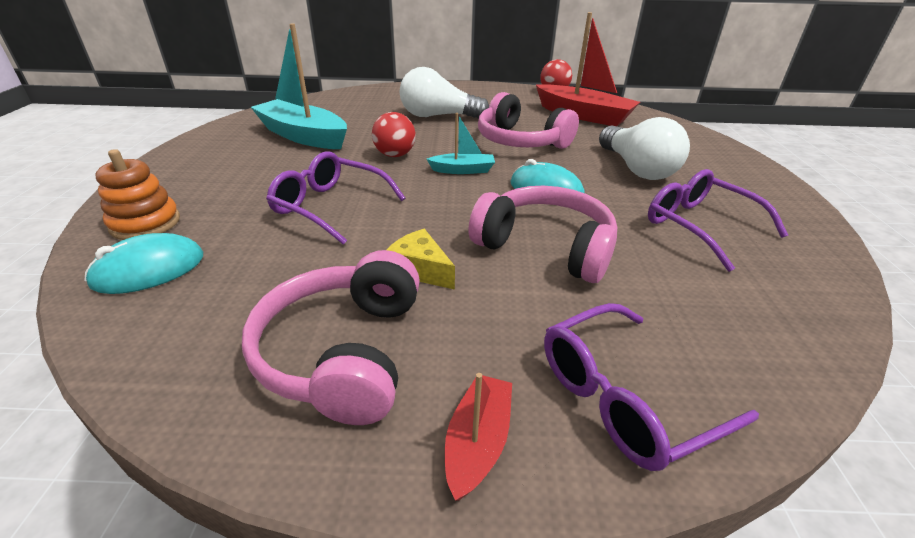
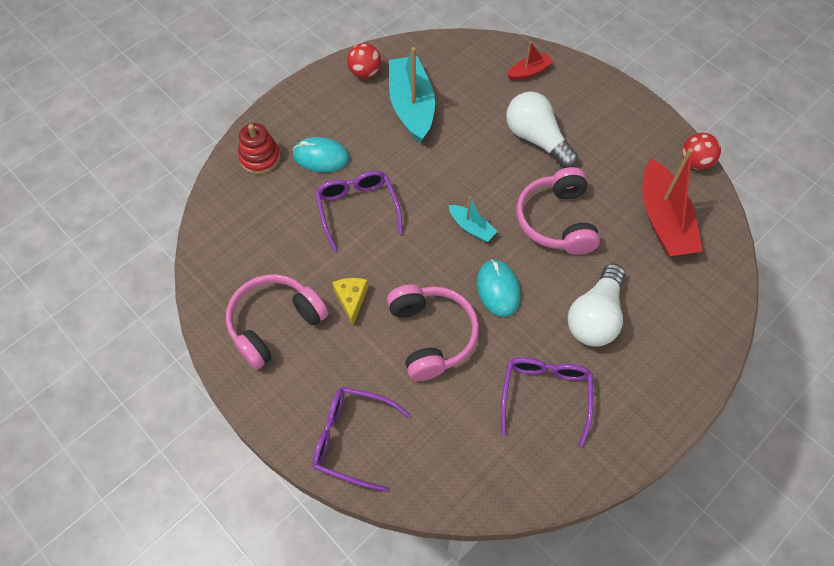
camera: 45 degrees right, 25 degrees up
turquoise mouse [84,233,203,294] -> turquoise mouse moved to [292,137,349,173]
orange stacking toy [95,149,180,240] -> red stacking toy [238,123,281,174]
red ball [372,112,416,157] -> red ball moved to [347,43,381,79]
red boat [445,373,512,501] -> red boat moved to [507,41,553,81]

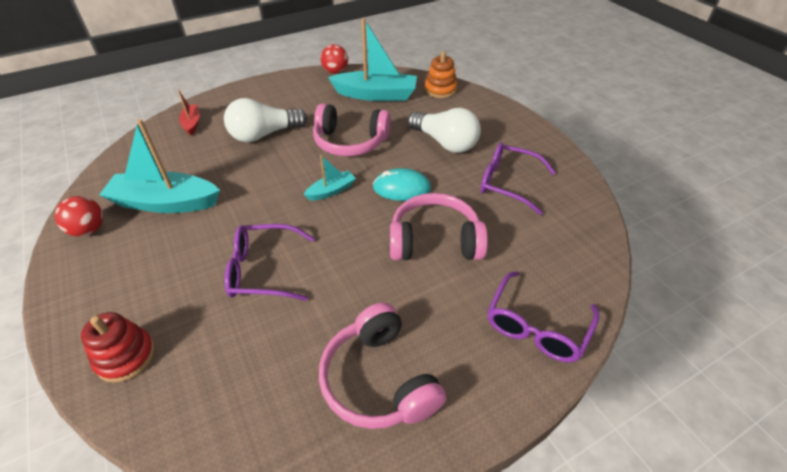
camera: 75 degrees left, 15 degrees down
turquoise mouse [292,137,349,173] -> none
yellow cheese [332,278,368,326] -> none
red boat [642,148,703,256] -> turquoise boat [328,18,417,101]
none -> orange stacking toy [425,51,457,98]

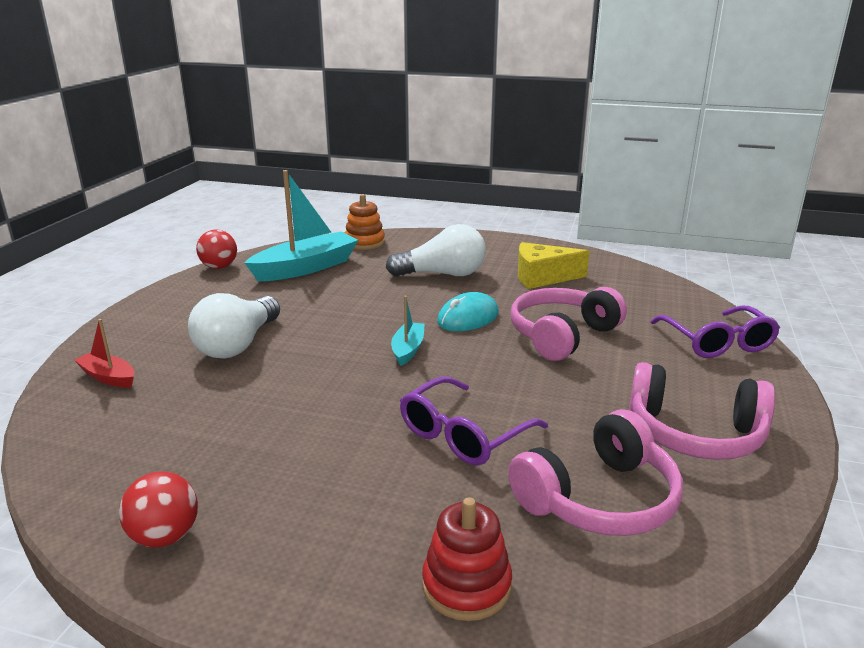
camera: 45 degrees left, 20 degrees down
turquoise boat [99,119,220,213] -> none
pink headphones [313,103,391,156] -> pink headphones moved to [508,409,683,536]
purple glasses [480,142,556,215] -> yellow cheese [518,242,590,289]

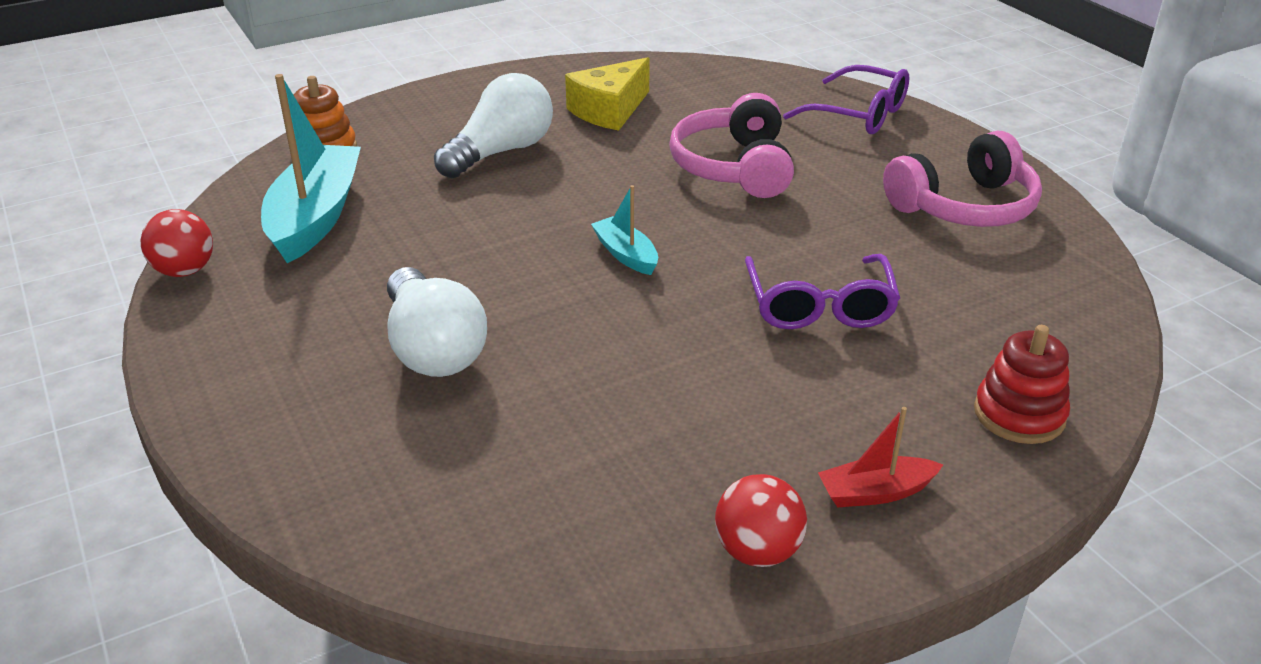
camera: 45 degrees left, 10 degrees up
red boat [74,319,134,388] -> red boat moved to [818,407,943,507]
turquoise mouse [437,292,499,331] -> none
pink headphones [508,409,683,536] -> none

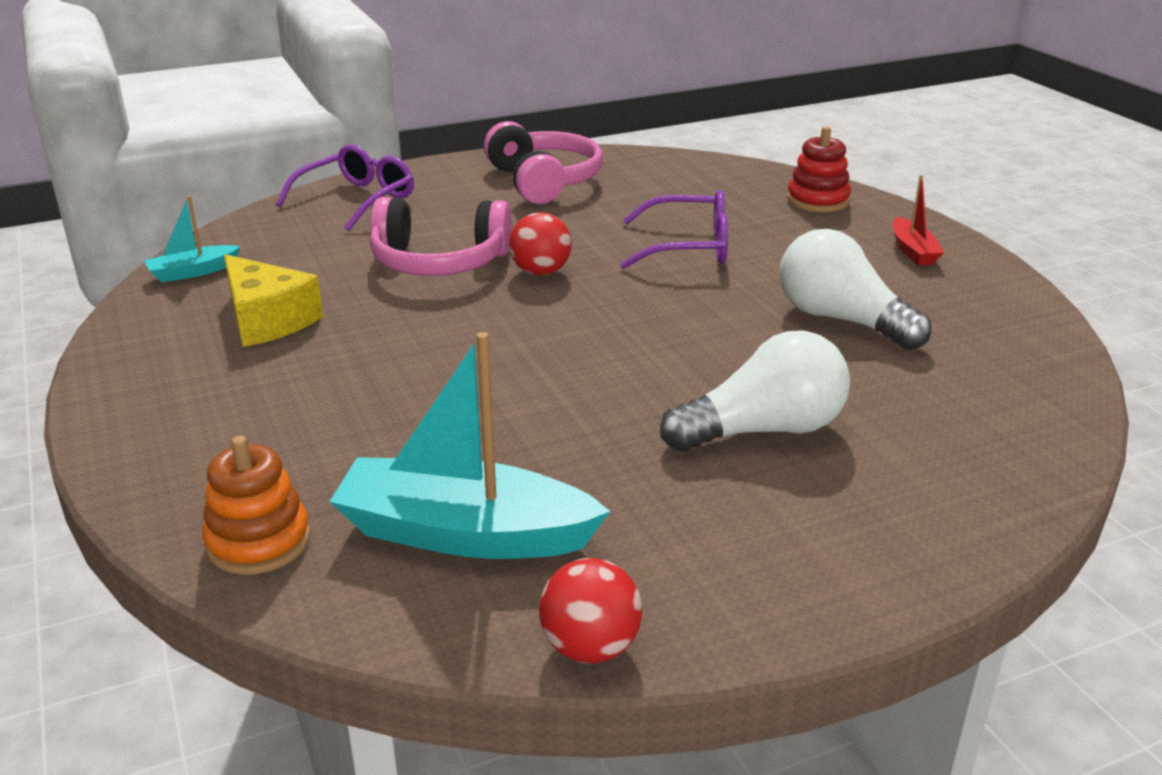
camera: 85 degrees left, 5 degrees down
white light bulb [434,73,553,178] -> white light bulb moved to [780,229,931,350]
turquoise boat [591,185,658,275] -> turquoise boat moved to [144,196,241,283]
red ball [715,474,807,567] -> red ball moved to [509,212,572,276]

